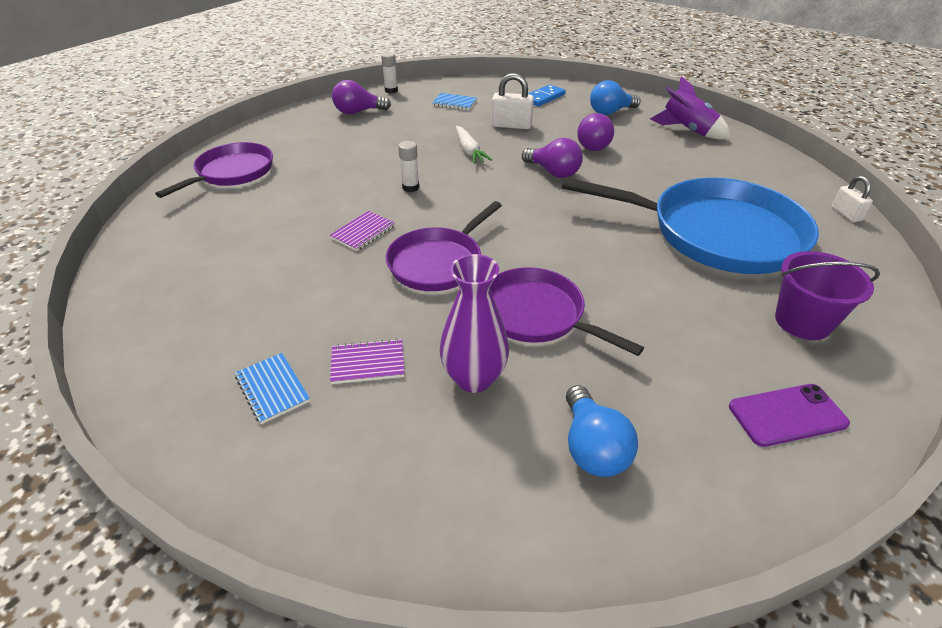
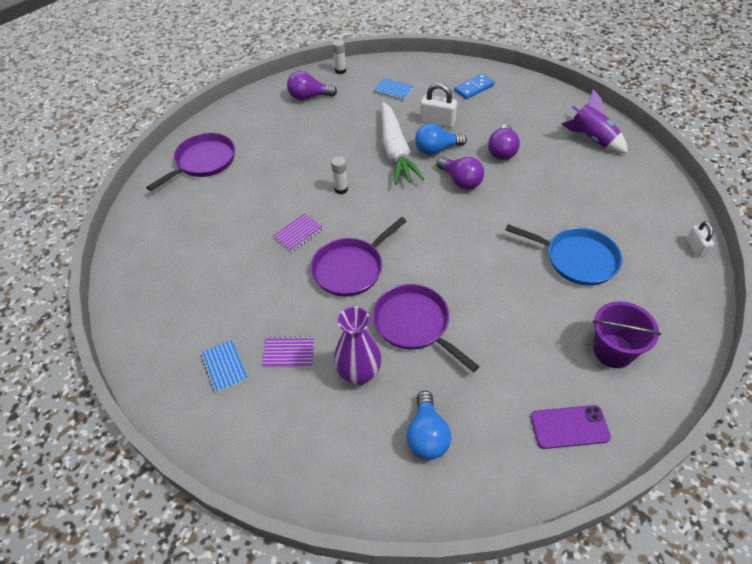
camera: 10 degrees right, 10 degrees up
white carrot [456,126,492,164] -> white carrot [382,102,424,185], size x1.80
blue pan [562,177,819,274] -> blue pan [506,224,623,286], size x0.59
blue light bulb [590,80,641,115] -> blue light bulb moved to [415,123,467,155]

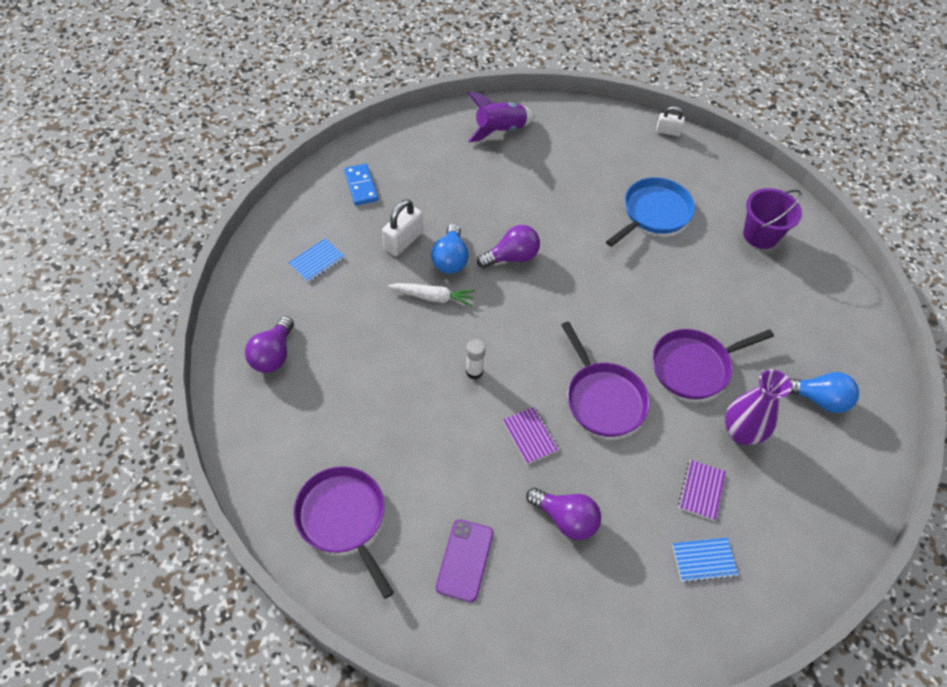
camera: 75 degrees left, 5 degrees up
white glue stick [332,39,346,74] -> none
white carrot [382,102,424,185] -> white carrot [388,283,475,307], size x0.56
purple light bulb [488,124,520,160] -> purple light bulb moved to [526,488,601,540]
purple phone [530,405,611,449] -> purple phone moved to [436,519,493,602]

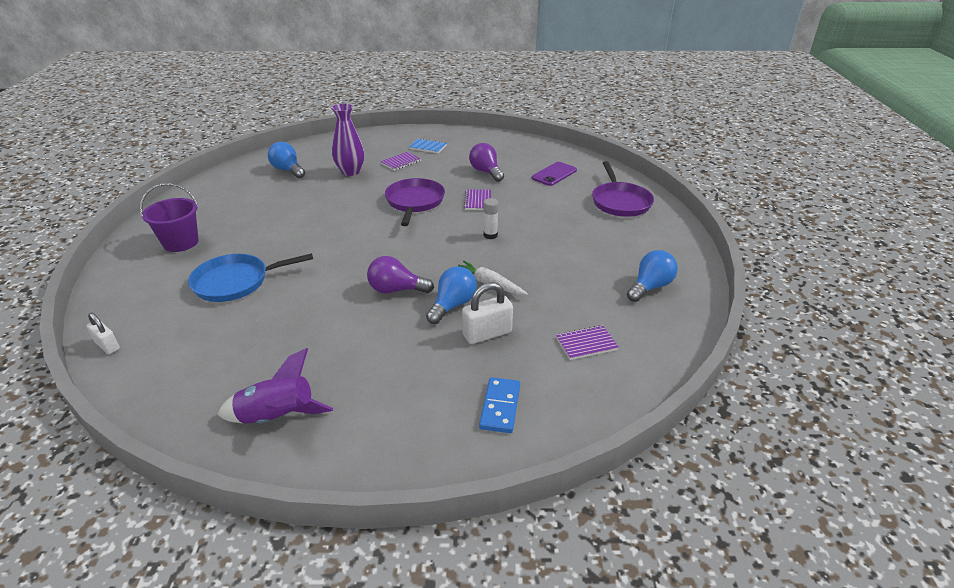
camera: 150 degrees left, 20 degrees down
purple light bulb [245,316,294,373] -> blue light bulb [627,250,678,302]
blue notebook [288,238,345,283] -> purple notebook [556,325,619,360]
purple pan [652,329,774,399] -> none

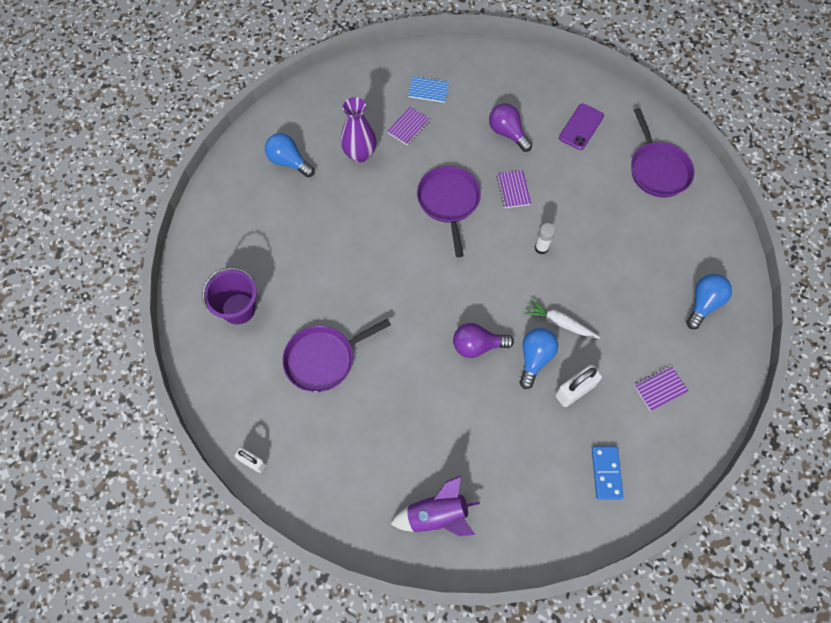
camera: 10 degrees left, 30 degrees up
blue pan [188,253,313,302] -> purple pan [282,318,391,392]

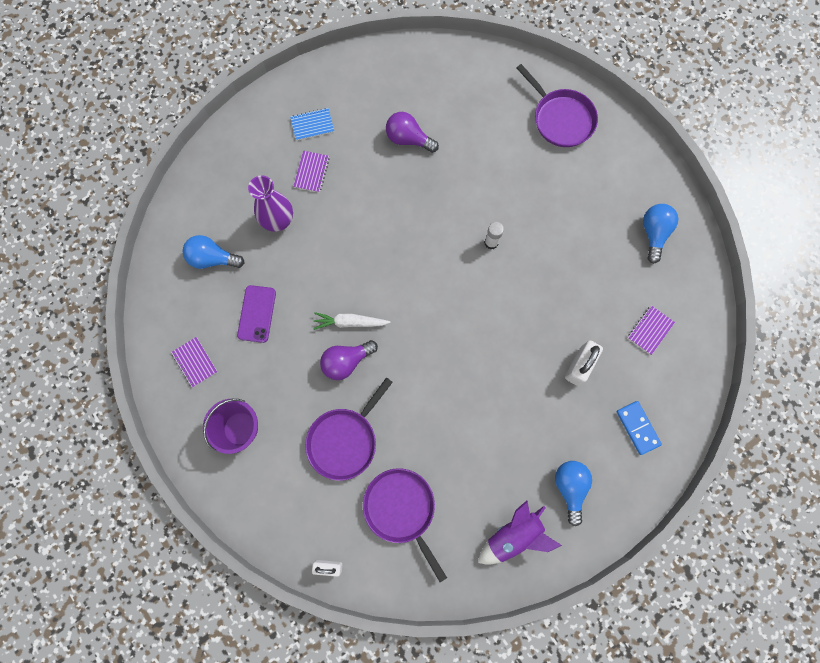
camera: 25 degrees left, 10 degrees up
purple pan [417,166,481,257] -> purple pan moved to [363,468,447,582]
purple light bulb [453,323,514,358] -> purple light bulb moved to [320,340,378,380]
purple notebook [497,170,531,208] -> purple notebook moved to [171,337,217,387]
blue light bulb [520,328,558,389] -> blue light bulb moved to [555,461,592,526]
white carrot [524,299,600,339] -> white carrot moved to [313,312,391,330]
purple phone [559,104,604,150] -> purple phone moved to [237,285,276,343]

